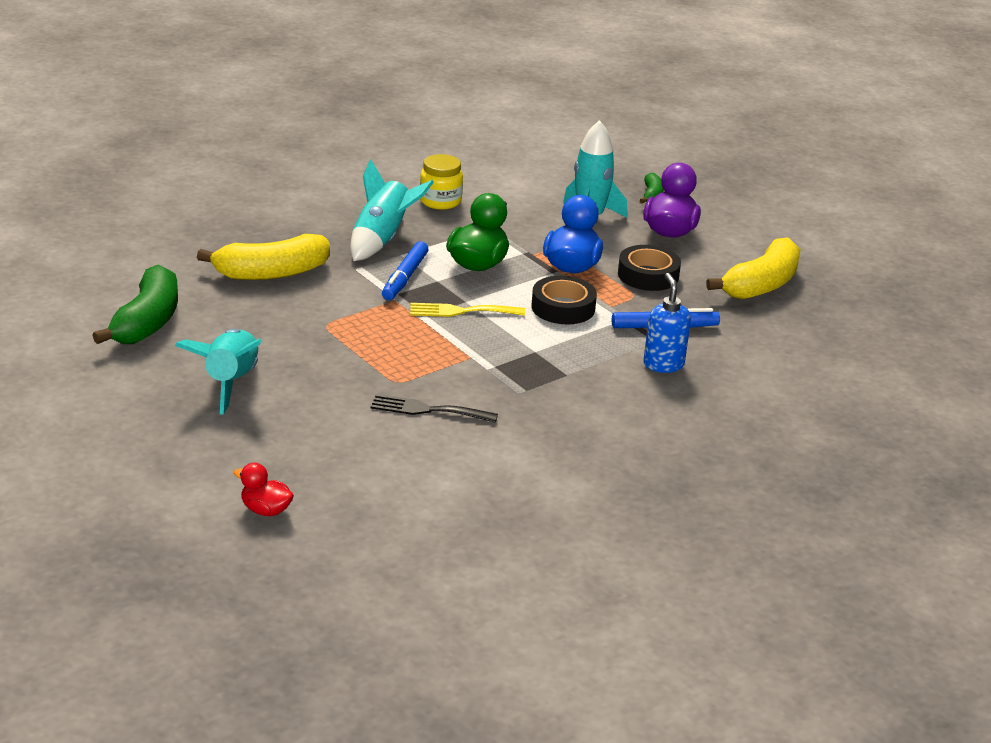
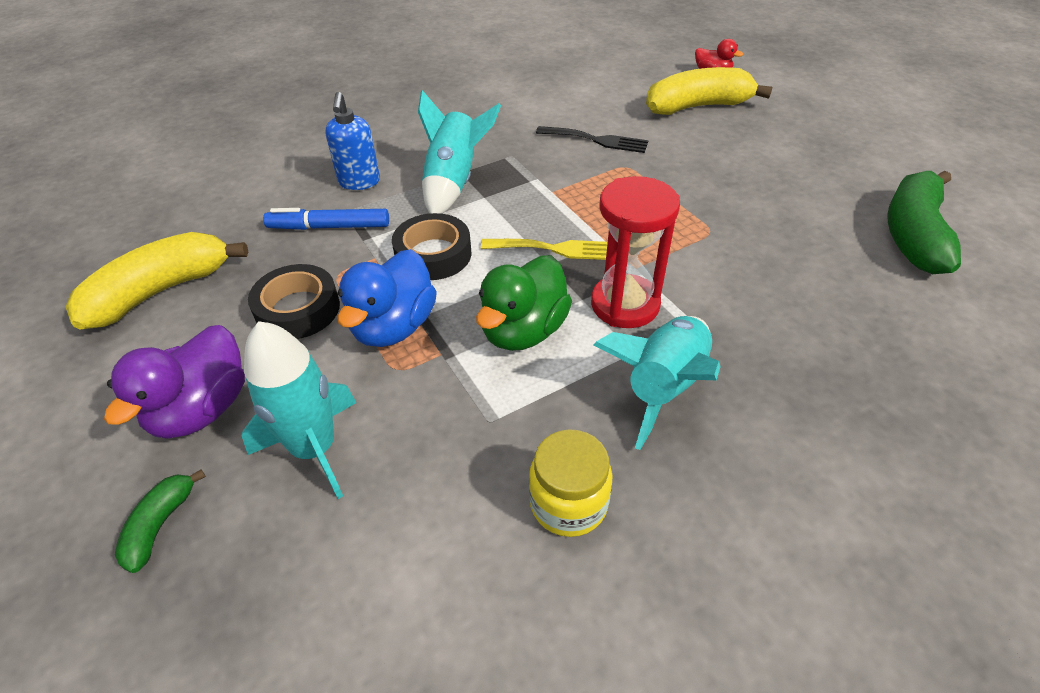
camera: 170 degrees left, 15 degrees up
turquoise rocket [175,329,262,414] -> turquoise rocket moved to [418,90,501,214]
yellow banana [197,234,330,280] -> yellow banana moved to [646,67,772,115]
blue marker [382,241,429,300] -> red hourglass [591,176,680,328]

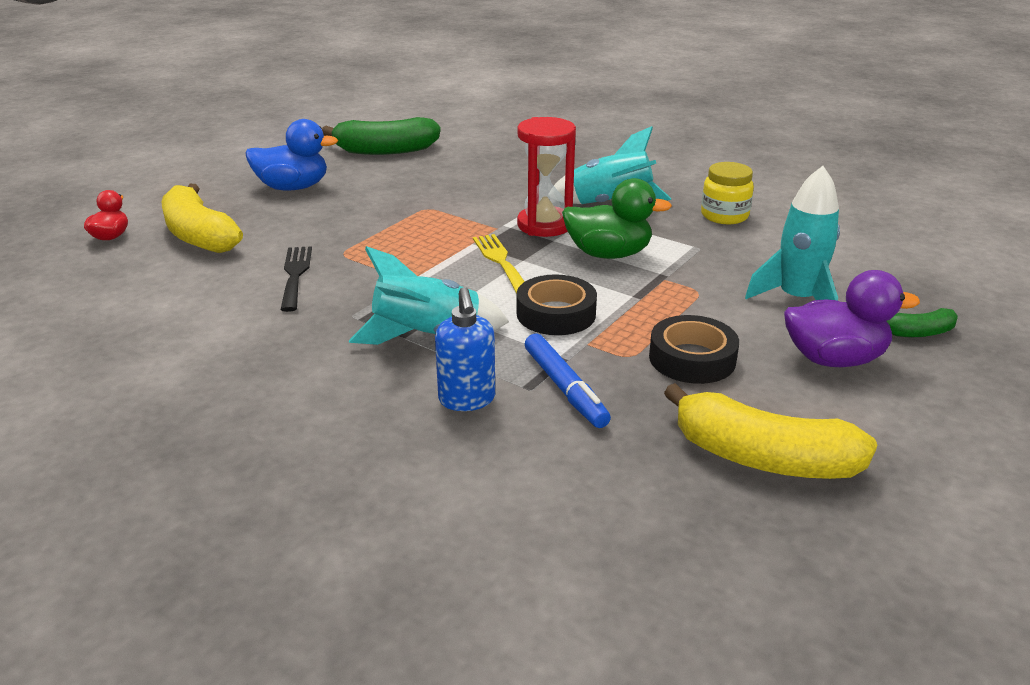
camera: 115 degrees left, 15 degrees down
blue soap dispenser [325,92,380,190] -> blue soap dispenser turned 105 degrees clockwise [435,287,495,411]
blue duck [337,249,437,347] -> blue duck moved to [246,119,338,191]

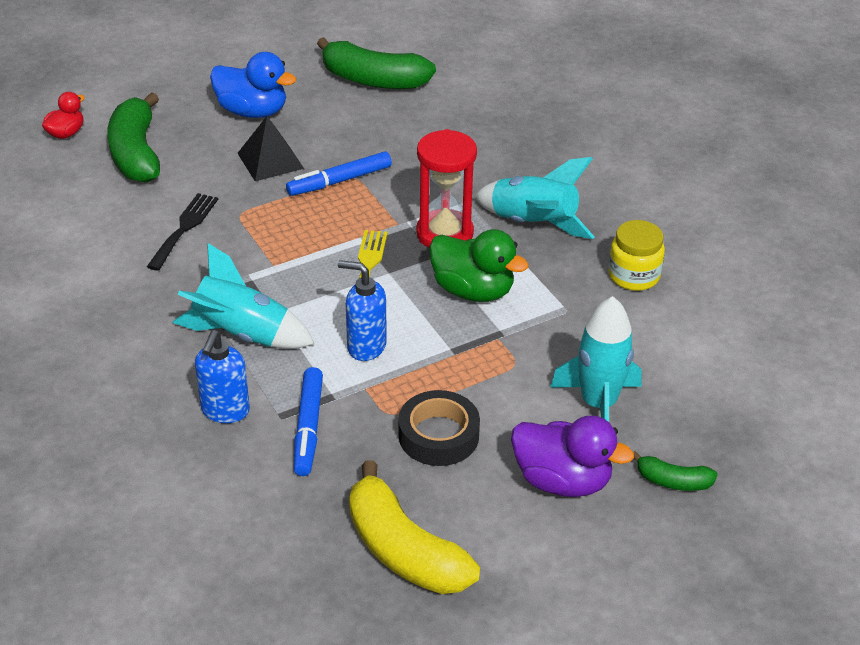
camera: 25 degrees right, 10 degrees up
yellow banana [162,184,243,253] -> green banana [107,92,160,183]
black tape [517,274,597,335] -> blue soap dispenser [338,260,387,361]
none -> black pyramid [238,116,304,181]
none -> blue marker [286,152,392,196]

